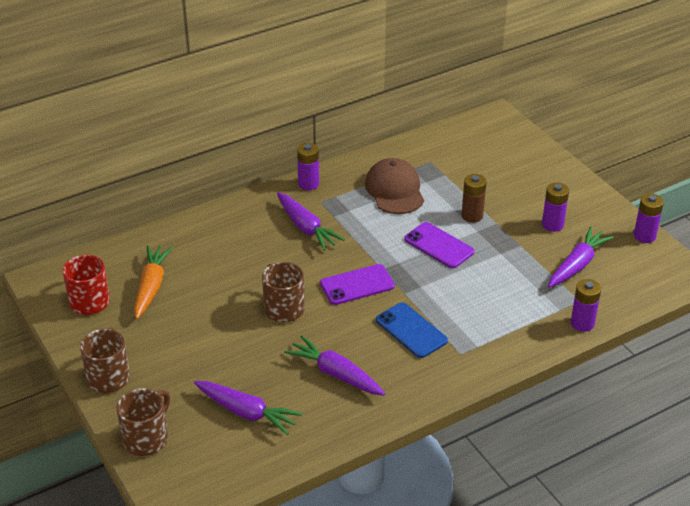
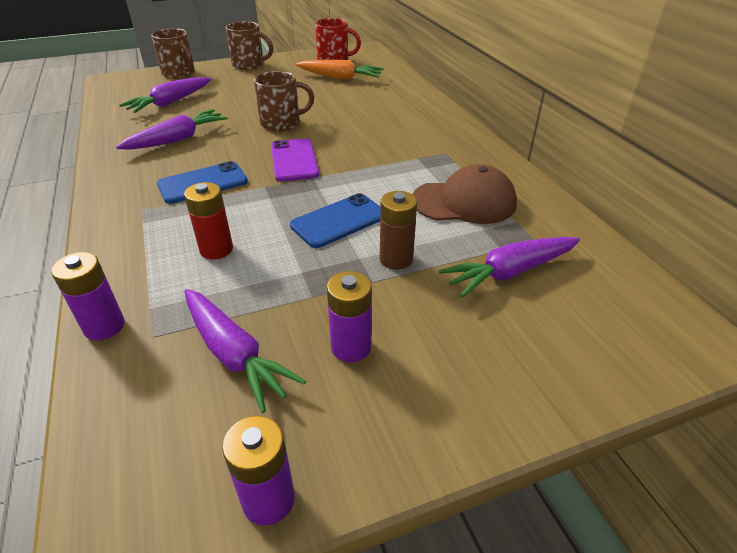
camera: 100 degrees right, 0 degrees up
purple carrot [277,192,345,251] -> purple carrot moved to [439,237,580,298]
purple battery [297,143,319,190] -> none
purple phone [404,222,474,268] -> blue phone [290,193,381,248]
none -> red battery [184,182,233,260]

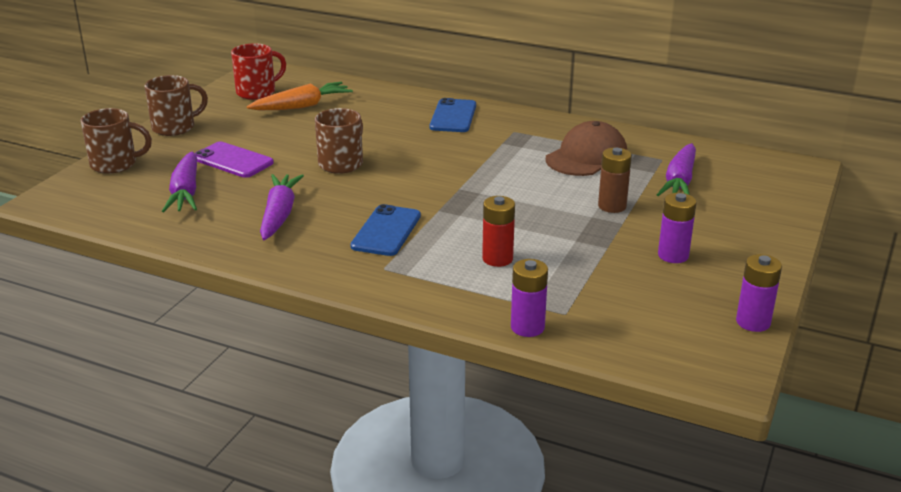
camera: 45 degrees left, 10 degrees down
purple carrot [184,289,306,413] -> none
purple phone [271,138,319,182] -> purple phone moved to [195,142,274,178]
blue phone [290,193,381,248] -> blue phone moved to [430,98,476,132]

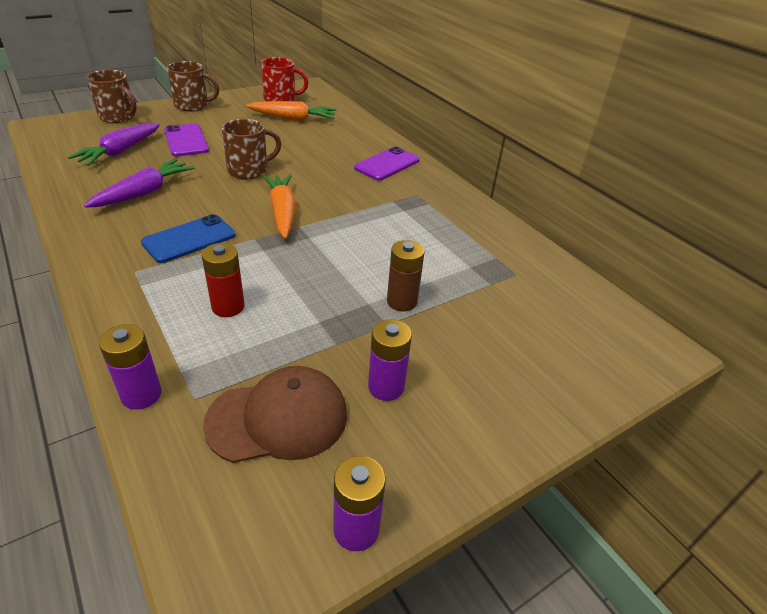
camera: 30 degrees right, 10 degrees up
blue phone [430,98,476,132] -> purple phone [354,146,420,181]
brown cap [545,121,627,176] -> brown cap moved to [203,366,347,463]
purple carrot [657,143,696,196] -> none
none -> orange carrot [263,174,296,239]

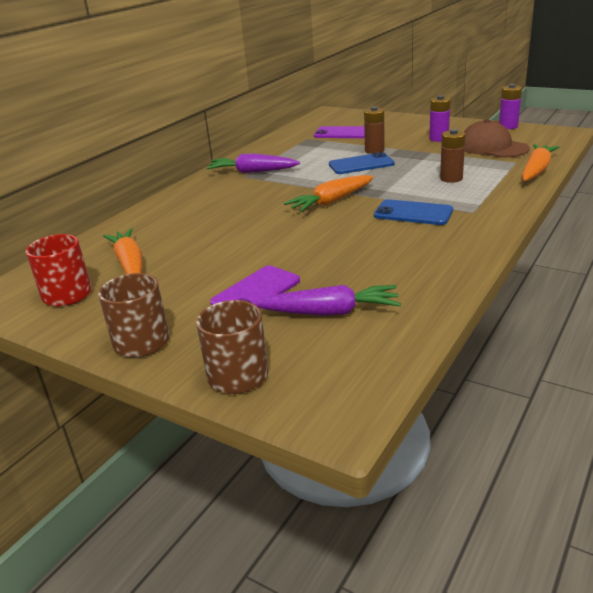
camera: 110 degrees left, 10 degrees down
purple carrot [84,159,195,208] -> purple carrot moved to [206,154,300,173]
purple battery [99,324,161,410] -> orange carrot [522,144,559,181]
red battery [201,243,245,317] -> brown battery [440,129,466,183]
brown mug [222,119,282,179] -> none
purple phone [354,146,420,181] -> purple phone moved to [314,126,365,138]
none -> blue phone [329,152,395,174]

